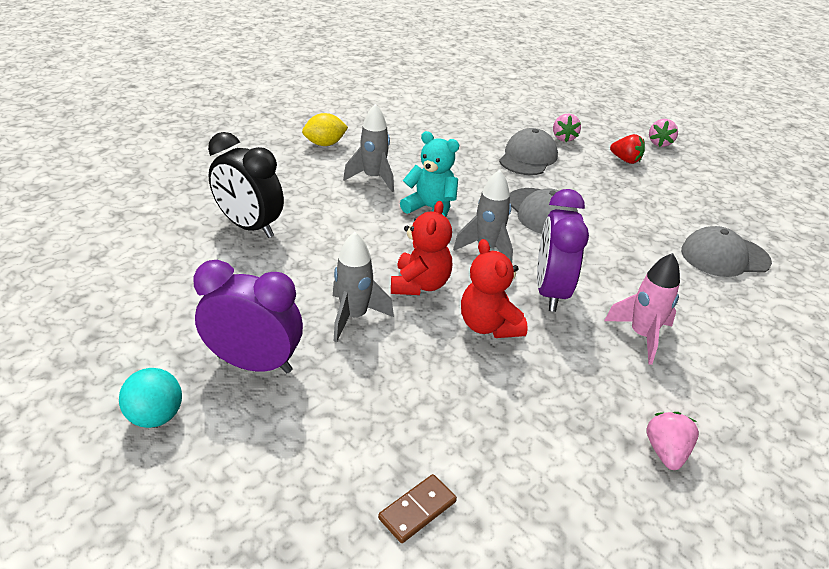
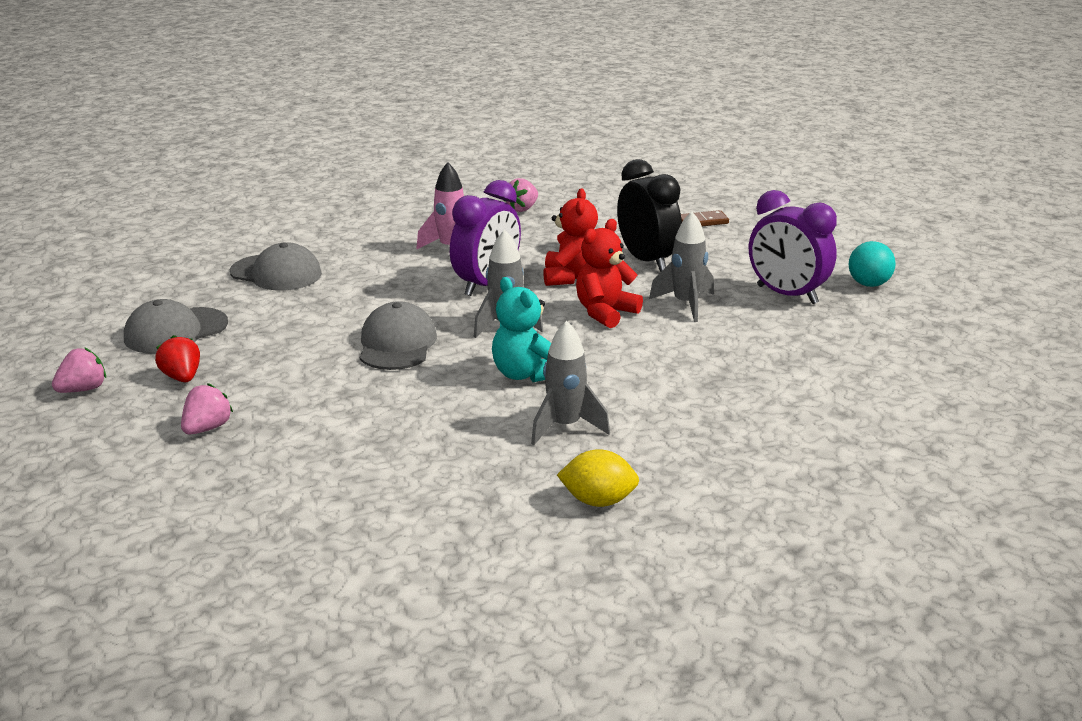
camera: 150 degrees left, 10 degrees down
black clock [208,132,284,238] -> black clock moved to [617,159,682,272]
grey cap [499,128,558,175] -> grey cap moved to [124,299,228,353]

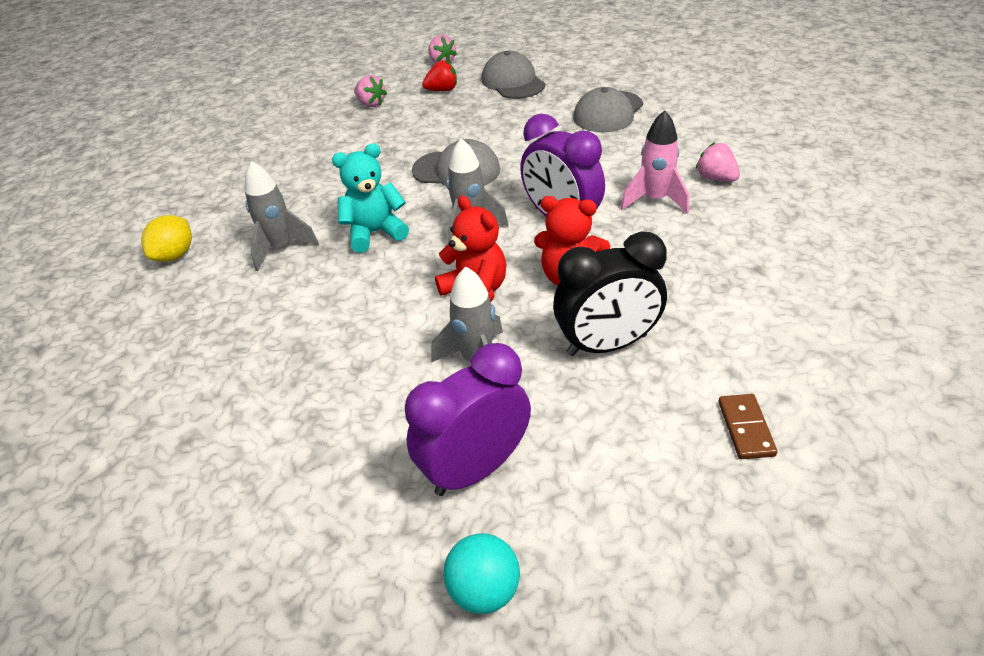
camera: 105 degrees right, 15 degrees up
pink strawberry [504,178,538,212] -> pink strawberry moved to [696,142,740,182]

